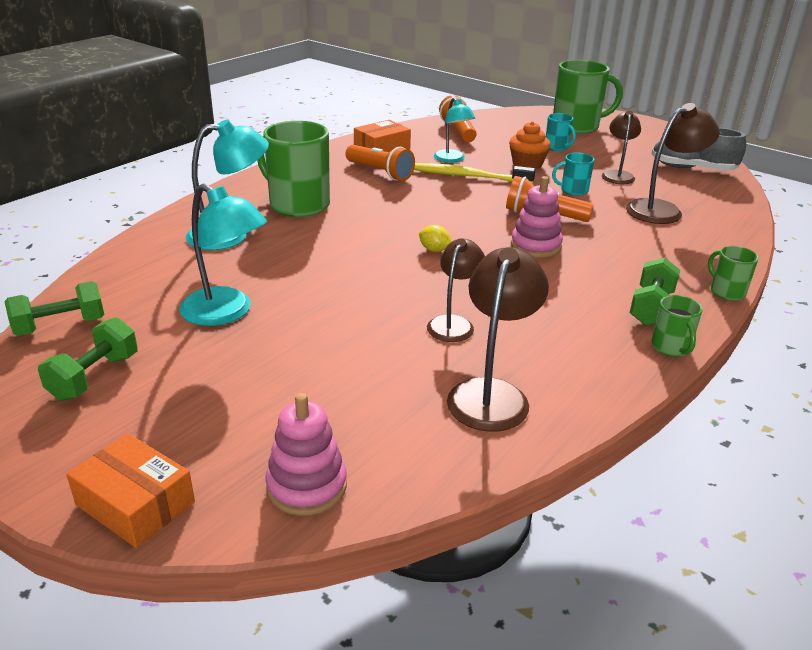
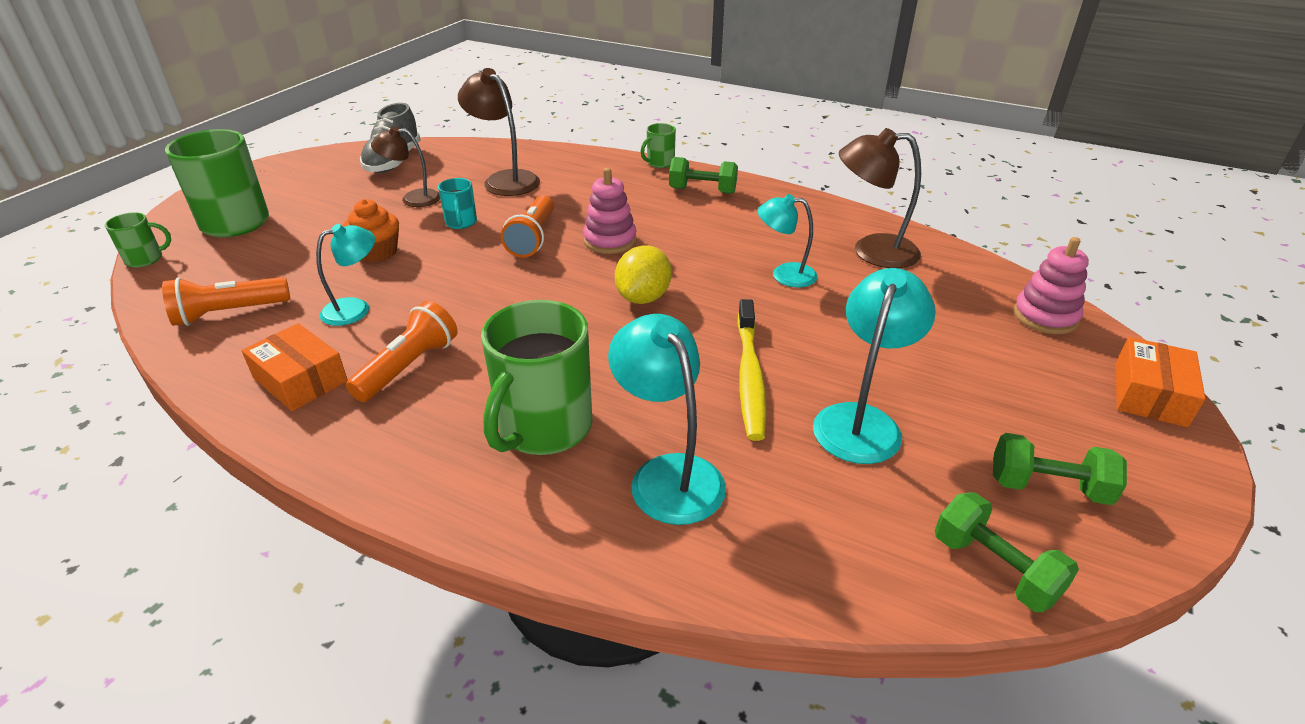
camera: 100 degrees left, 5 degrees up
yellow toothbrush [414,163,535,184] -> yellow toothbrush moved to [737,299,766,441]
yellow lemon [419,225,452,252] -> yellow lemon [615,245,672,304], size x1.80
brown lamp [427,238,485,342] -> turquoise lamp [758,194,818,287]
turquoise mug [546,113,576,151] -> none
green mug [651,295,703,357] -> green mug moved to [105,212,171,268]

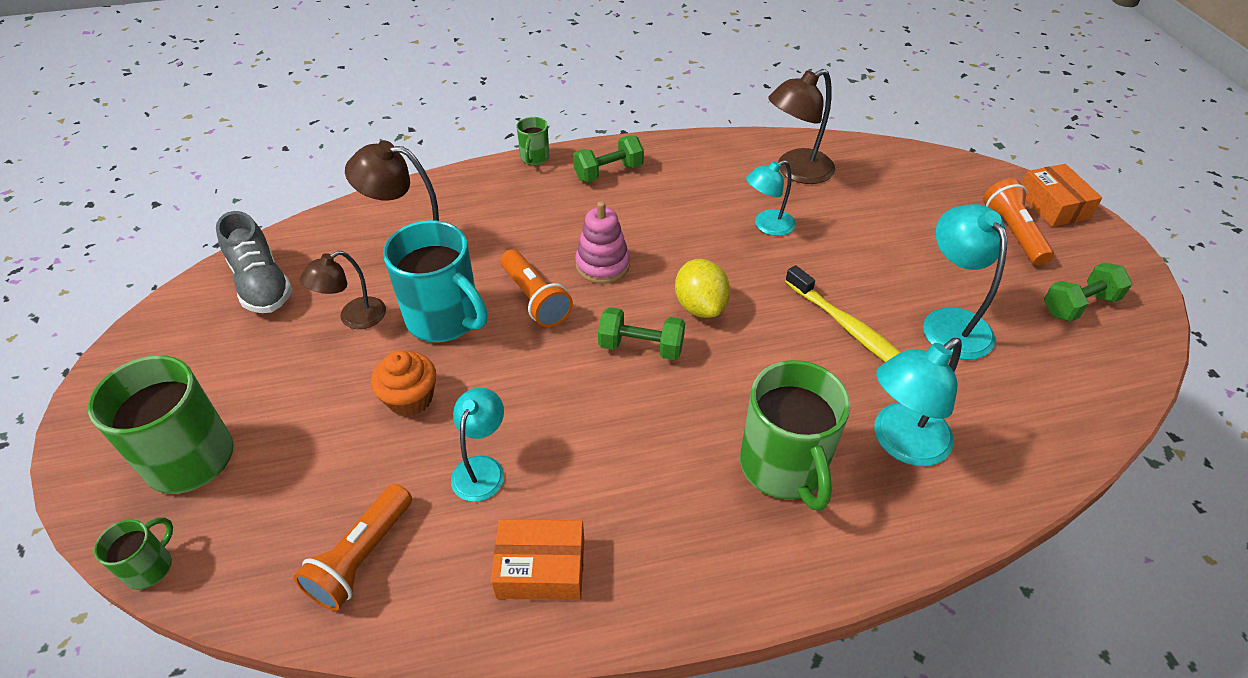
camera: 40 degrees left, 10 degrees up
orange flashlight [346,301,458,402] -> orange flashlight moved to [983,179,1054,266]
turquoise mug [438,178,477,229] -> turquoise mug [383,220,487,342], size x2.07
turquoise lamp [608,314,726,525] -> turquoise lamp turned 60 degrees counterclockwise [874,338,962,466]
green dumbbell [935,492,1079,612] -> green dumbbell moved to [598,307,685,360]
pink stacking toy [1013,237,1089,334] -> none

